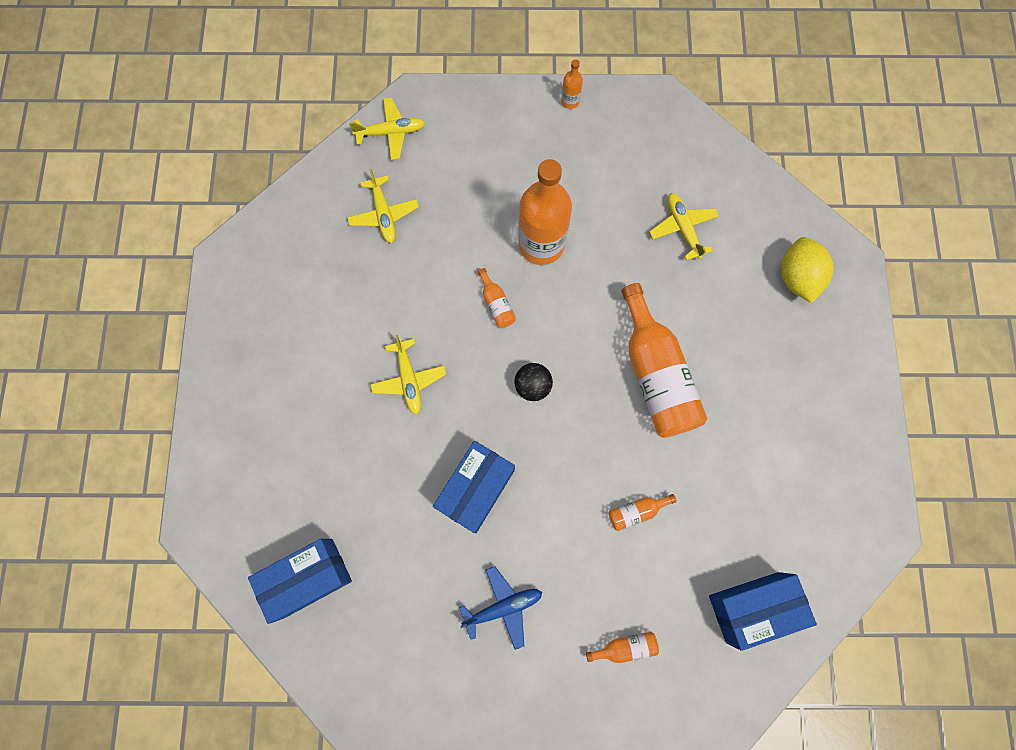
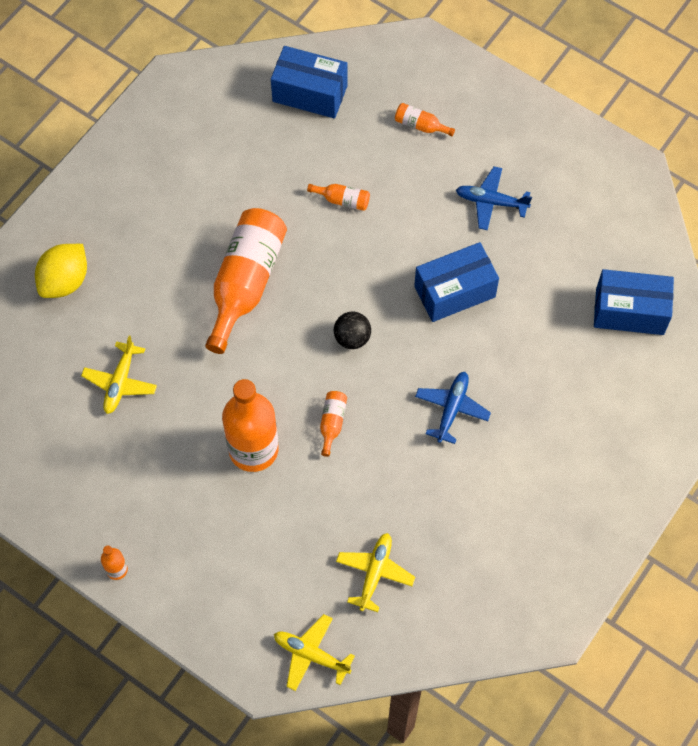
camera: 145 degrees left, 10 degrees down
yellow plane [370,335,446,415] -> blue plane [415,372,491,444]

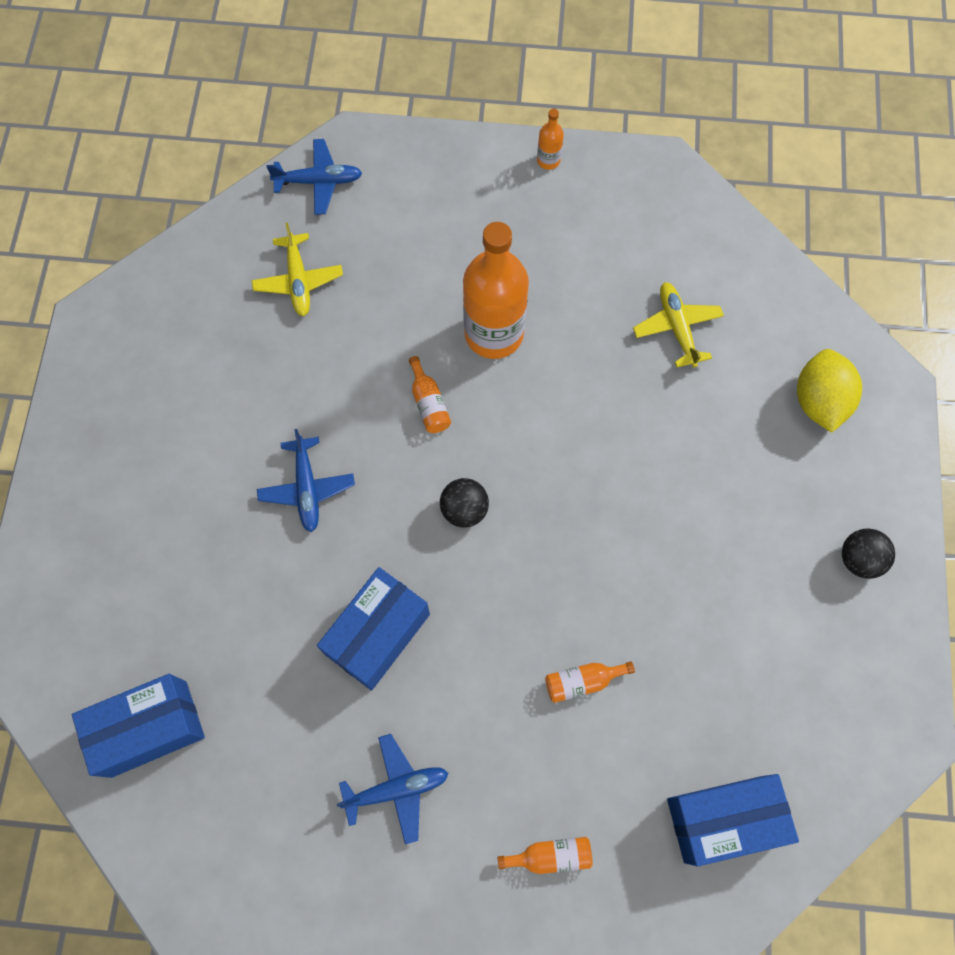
camera: 150 degrees right, 5 degrees up
orange bottle [205,208,287,354] -> none
yellow plane [274,614,355,691] -> blue plane [266,139,362,215]
none -> black ball [842,528,895,579]

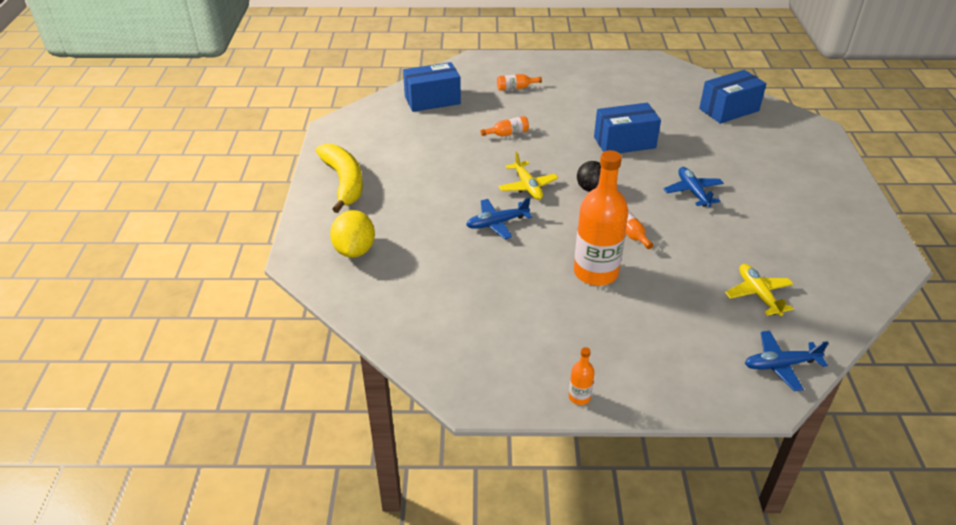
camera: 175 degrees right, 30 degrees down
blue box [317,567,430,690] -> blue box turned 45 degrees clockwise [594,103,661,153]
blue plane [336,734,448,845] -> blue plane moved to [466,198,532,239]
yellow plane [633,282,724,368] -> yellow plane moved to [499,152,558,200]
black ball [842,528,895,579] -> yellow banana [316,144,363,213]

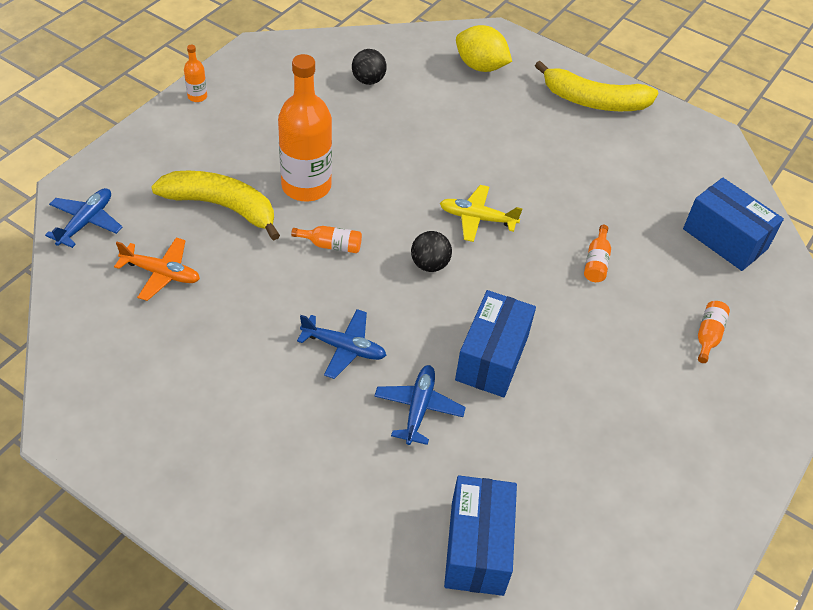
camera: 120 degrees right, 10 degrees up
blue box [403,62,461,112] -> blue box turned 60 degrees counterclockwise [683,178,784,271]
blue plane [466,198,532,239] -> blue plane moved to [374,365,466,445]
yellow plane [725,264,793,316] -> orange plane [114,238,200,301]
none -> yellow banana [151,171,280,241]
none -> black ball [352,49,387,85]

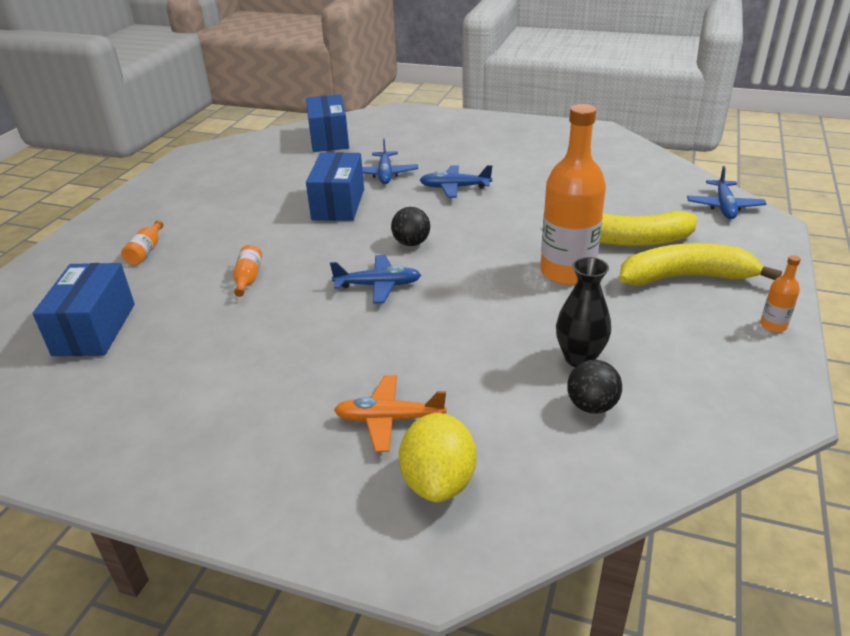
camera: 170 degrees right, 15 degrees down
orange plane [114,238,200,301] -> orange plane moved to [334,375,447,452]
orange bottle [291,226,362,253] -> none
yellow plane [440,185,523,242] -> blue plane [330,255,421,304]
yellow lemon [456,25,512,72] -> yellow lemon turned 75 degrees clockwise [399,413,477,502]
yellow banana [535,61,658,111] -> yellow banana moved to [620,243,782,286]
blue box [683,178,784,271] -> blue box turned 60 degrees clockwise [32,263,135,356]
none -> black vase [556,257,611,367]

